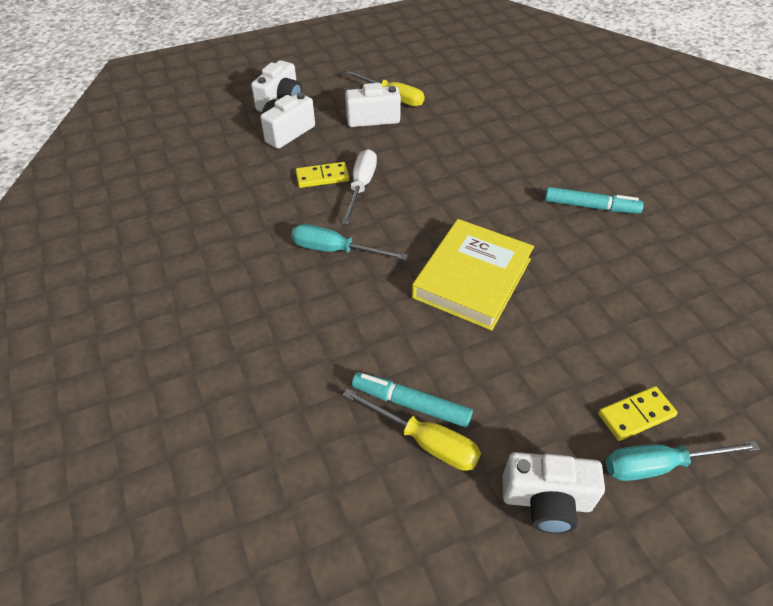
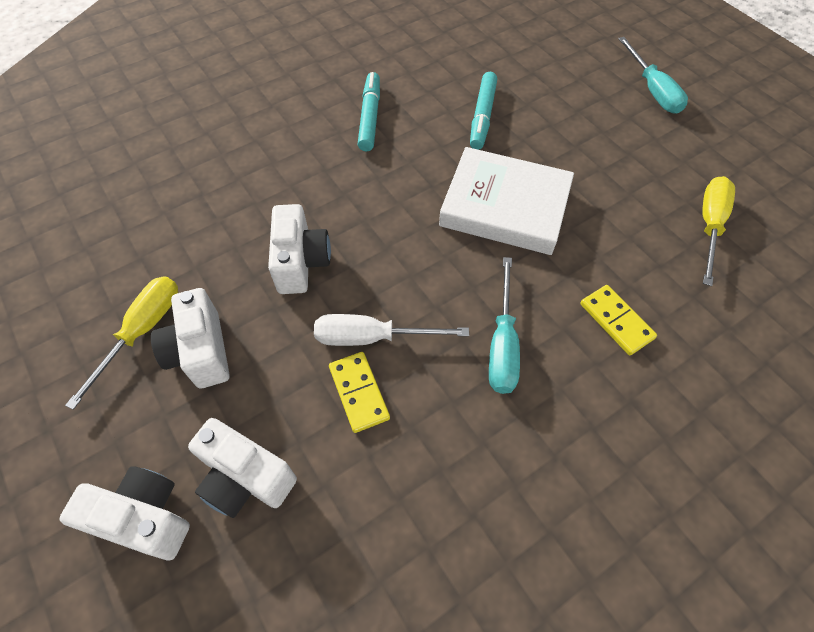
camera: 100 degrees left, 10 degrees up
turquoise marker [352,372,473,427] -> turquoise marker moved to [470,72,497,150]
yellow book [412,219,534,331] -> white book [439,147,574,255]
white camera [502,452,605,534] -> white camera moved to [268,204,331,294]
yellow domino [598,386,678,441] -> yellow domino moved to [580,285,657,355]

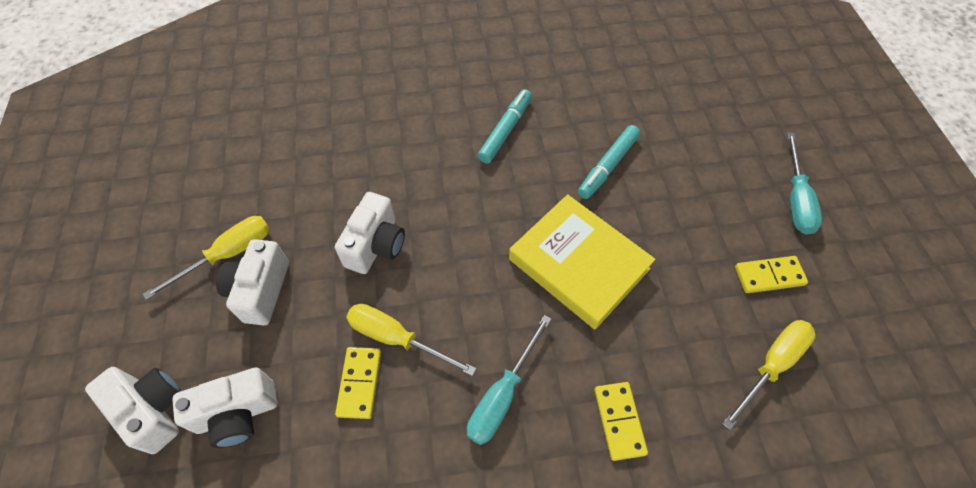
camera: 25 degrees right, 0 degrees up
white camera [188,418,297,518] -> white camera turned 75 degrees counterclockwise [172,367,278,448]
white screwdriver [314,314,469,346] -> yellow screwdriver [346,304,477,376]
white book [439,147,574,255] -> yellow book [509,194,655,329]
none -> yellow domino [735,256,808,293]

